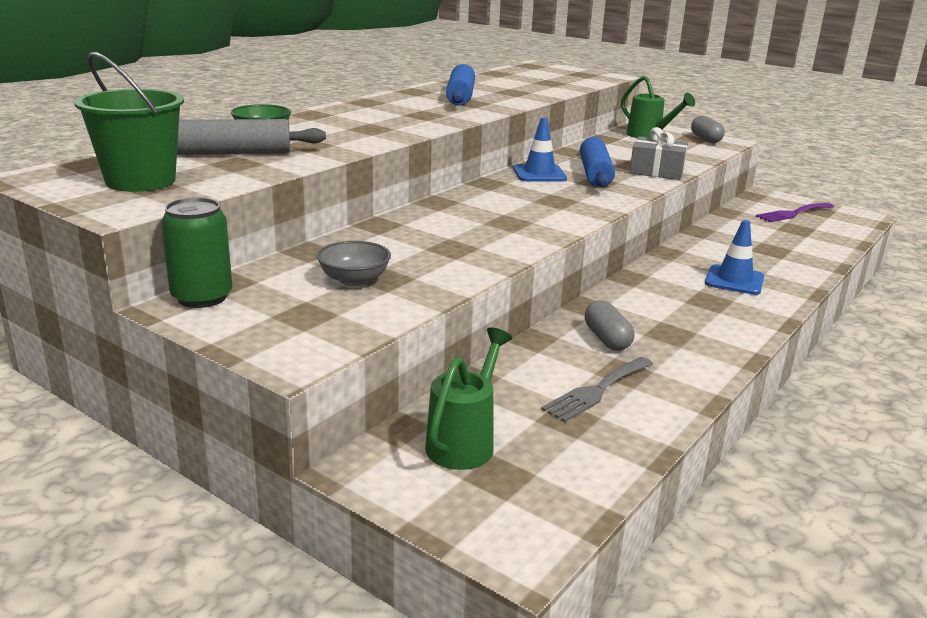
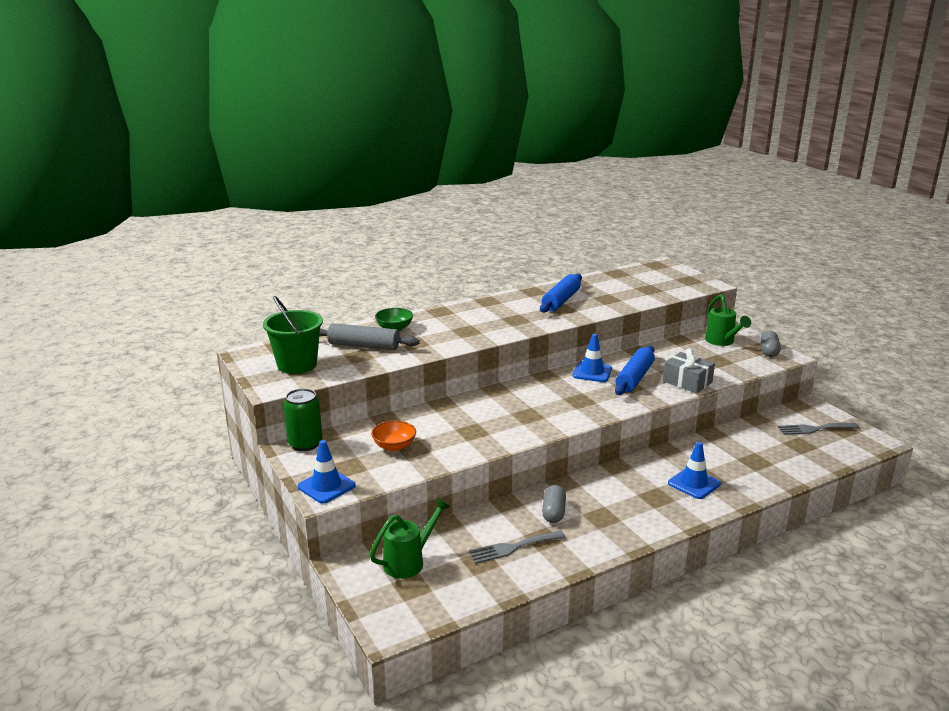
camera: 25 degrees right, 0 degrees up
grey bowl [317,241,391,286] -> orange bowl [371,421,416,451]
purple fork [756,203,834,222] -> grey fork [778,423,860,435]
none -> blue traffic cone [298,440,356,504]

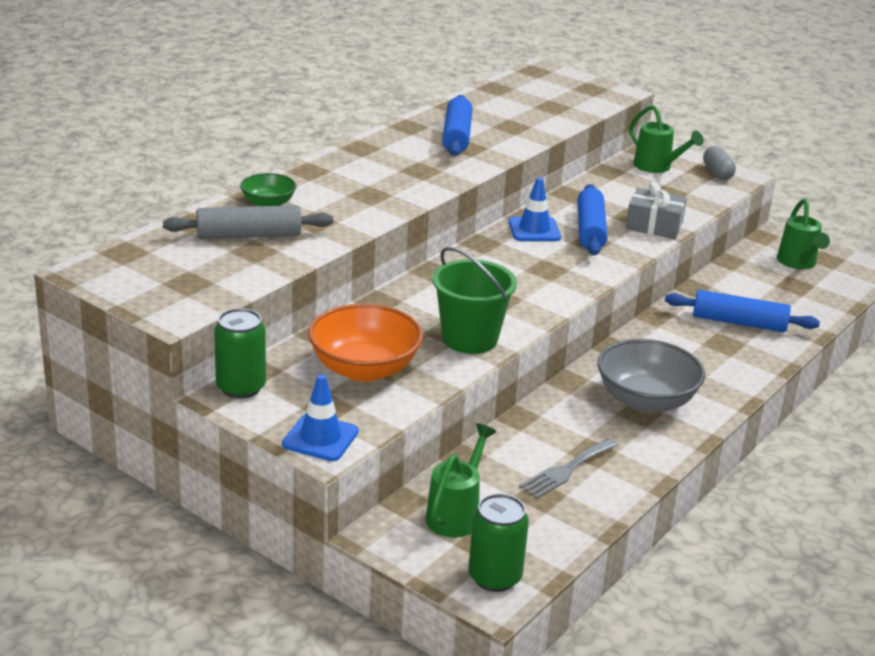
camera: 25 degrees left, 5 degrees up
green bucket [263,296,323,374] -> green bucket moved to [432,247,517,354]
orange bowl [371,421,416,451] -> orange bowl [308,304,423,382], size x1.82
grey capsule [542,485,566,523] -> none
blue traffic cone [668,442,721,499] -> none
grey fork [778,423,860,435] -> green watering can [777,198,830,269]
none -> green can [468,493,529,592]
none -> grey bowl [597,339,705,413]
none -> blue rolling pin [665,290,820,332]

